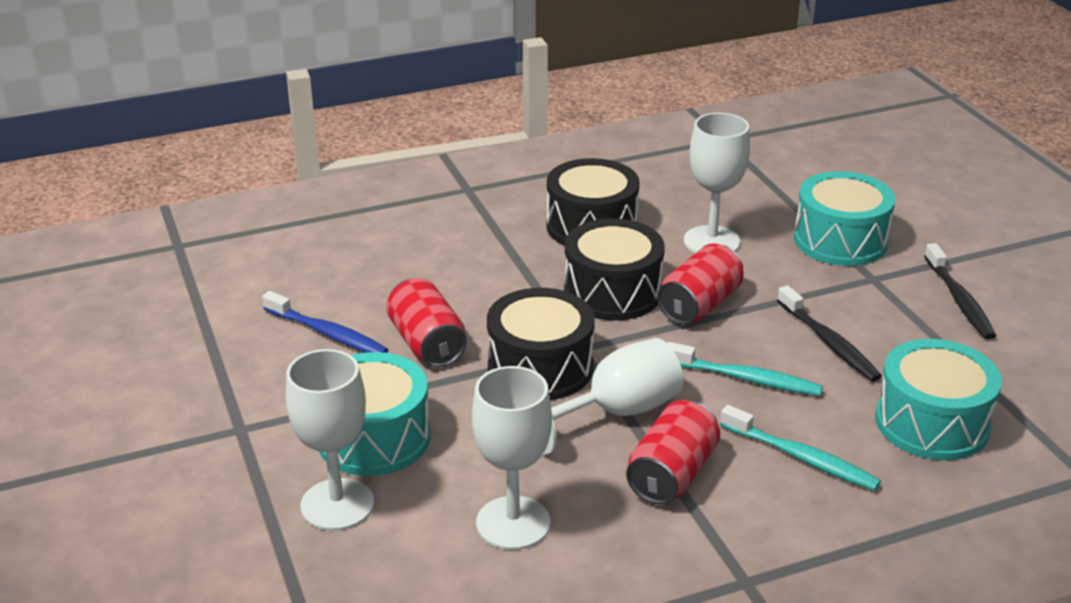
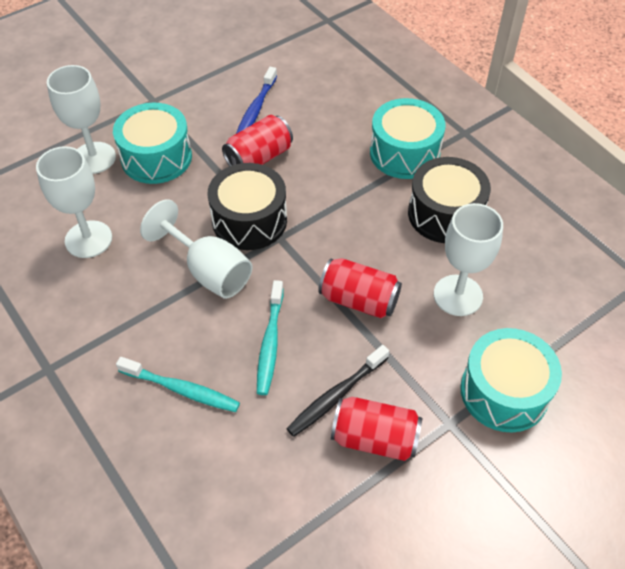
camera: 75 degrees right, 20 degrees up
black drum [564,218,665,321] -> none
red can [626,400,720,505] -> red can moved to [331,397,422,461]
turquoise toothbrush [720,405,881,491] -> turquoise toothbrush turned 90 degrees counterclockwise [116,357,240,412]
turquoise drum [875,339,1002,460] -> turquoise drum moved to [370,98,446,179]
black toothbrush [924,243,996,340] -> none

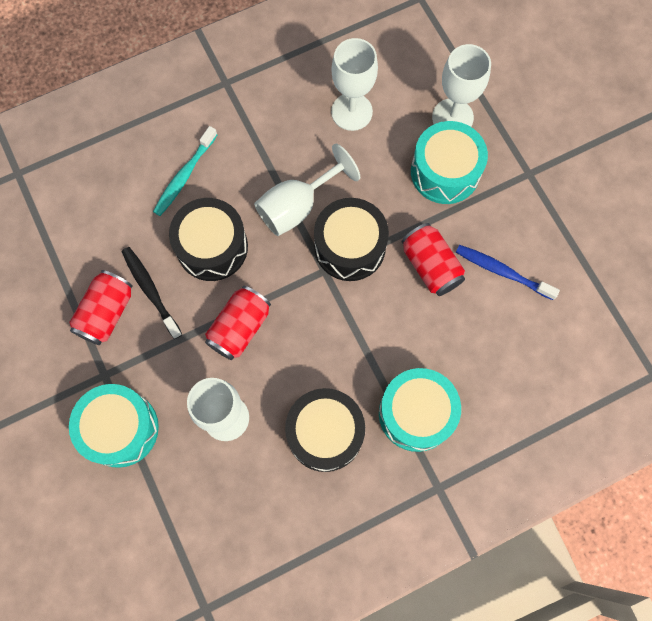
camera: 100 degrees right, 20 degrees up
turquoise toothbrush [257,280,284,395] -> black drum [169,198,248,281]

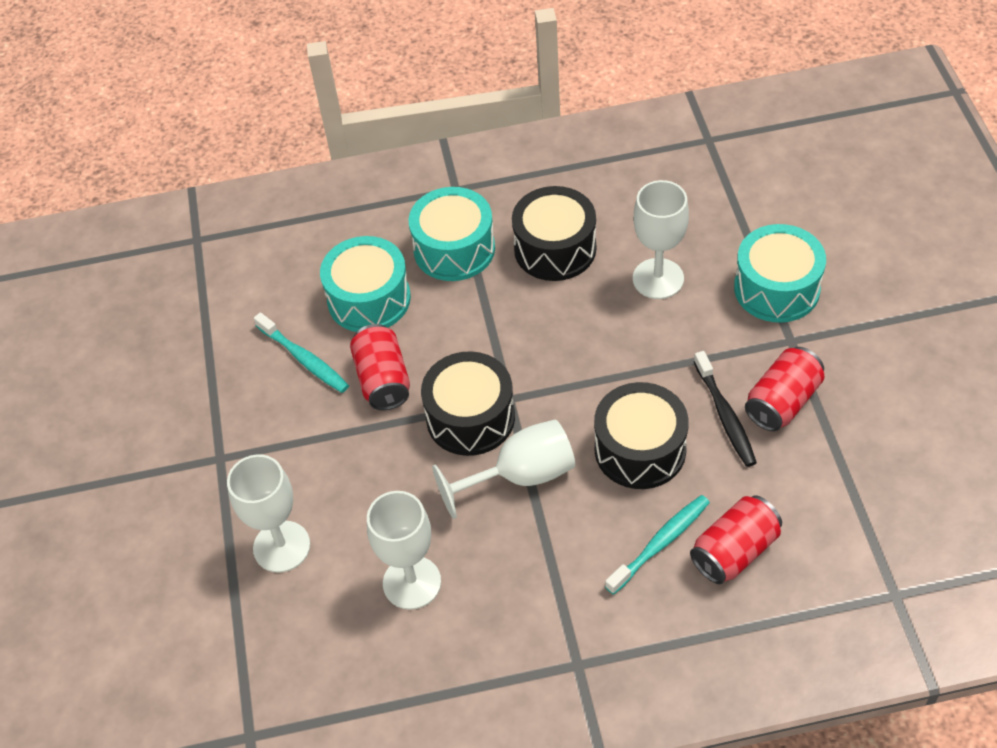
camera: 160 degrees left, 20 degrees down
red can [205,286,271,360] -> red can moved to [690,495,782,584]
turquoise drum [411,121,488,204] -> turquoise drum moved to [320,236,411,332]
blue toothbrush [456,245,560,300] -> turquoise toothbrush [254,312,349,393]

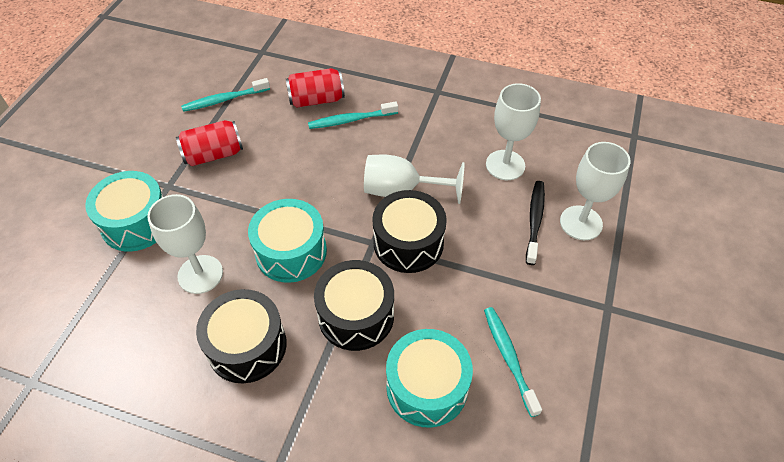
camera: 155 degrees left, 0 degrees up
red can [350,324,410,410] -> none
turquoise drum [409,187,495,281] -> turquoise drum moved to [248,199,327,283]
black drum [594,382,689,489] -> black drum moved to [314,260,394,351]
black toothbrush [694,351,757,467] -> black toothbrush moved to [526,181,545,265]
none -> turquoise toothbrush [181,78,270,112]

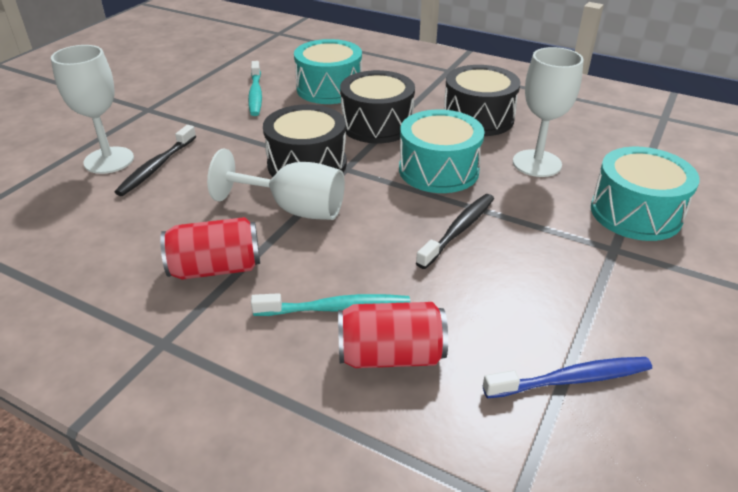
camera: 170 degrees left, 15 degrees down
red can [176,120,243,166] -> red can moved to [160,217,260,280]
turquoise toothbrush [181,78,270,112] -> blue toothbrush [483,357,652,398]
white goblet [486,83,541,180] -> none
none -> black toothbrush [416,194,494,269]

